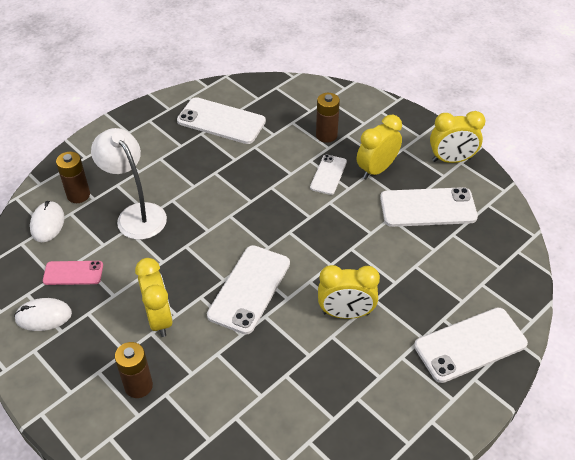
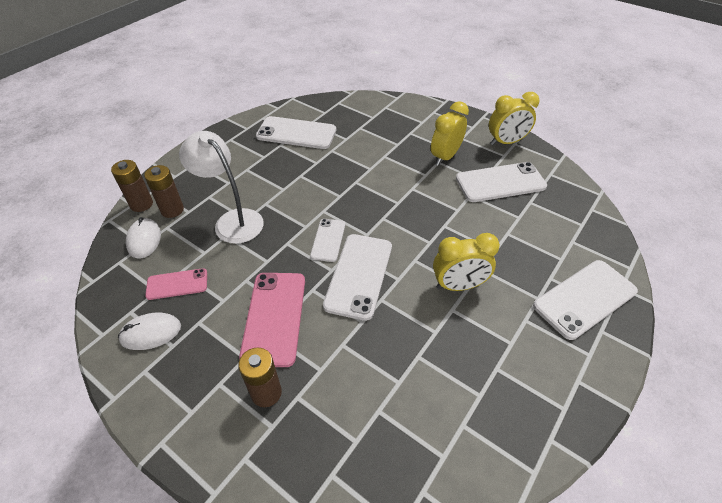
camera: 10 degrees left, 0 degrees up
yellow clock [135,258,173,337] -> pink phone [239,273,305,367]
white phone [310,154,347,195] -> white phone moved to [310,219,345,262]
brown battery [316,93,340,143] -> brown battery moved to [111,160,153,212]

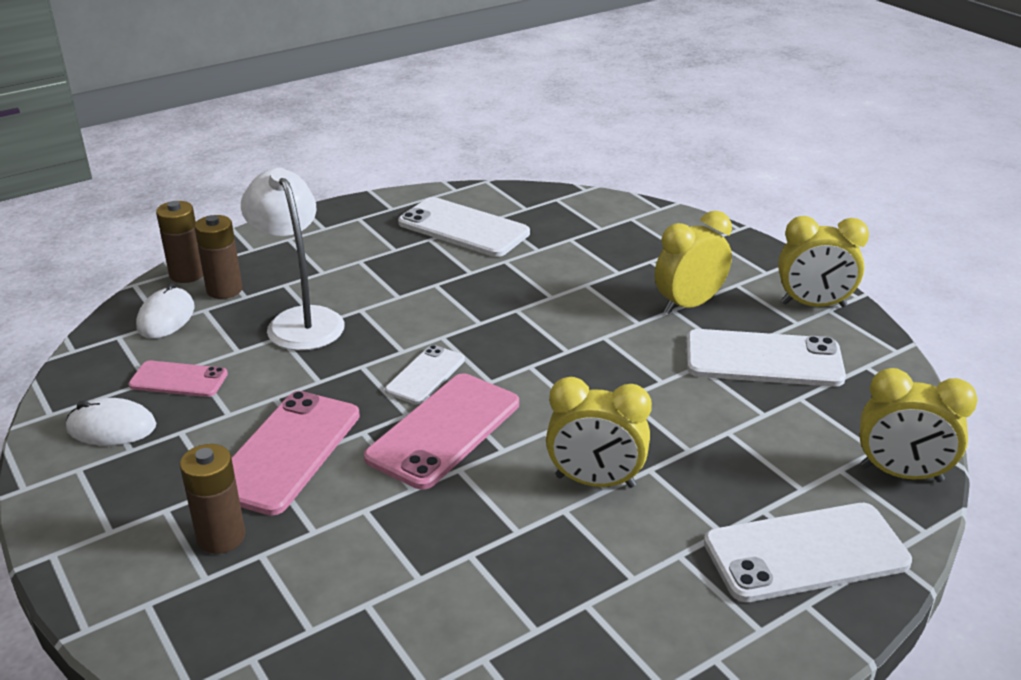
camera: 20 degrees right, 15 degrees down
white phone [323,234,392,321] -> pink phone [364,374,519,490]
none -> yellow clock [860,368,978,482]

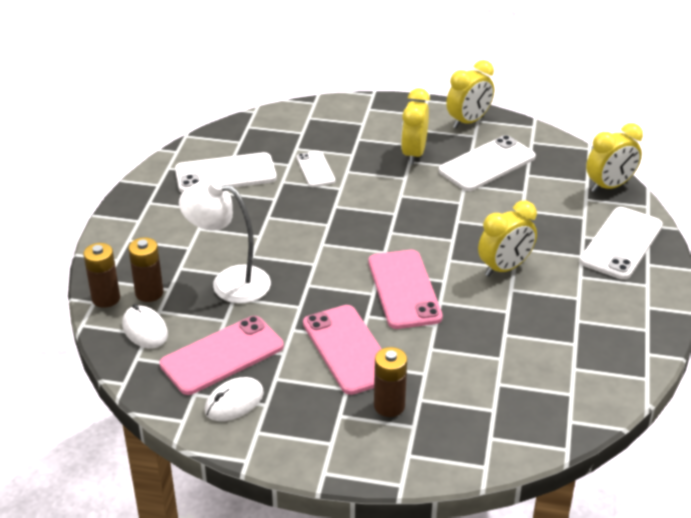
camera: 45 degrees left, 5 degrees up
pink phone [128,361,228,397] -> pink phone [160,316,284,395], size x1.74
white phone [385,345,465,405] -> white phone moved to [296,151,335,187]

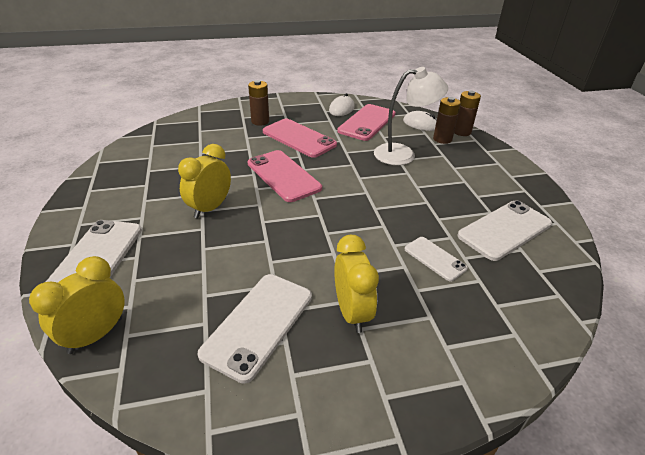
camera: 155 degrees right, 0 degrees up
yellow clock [446,60,494,129] -> none

